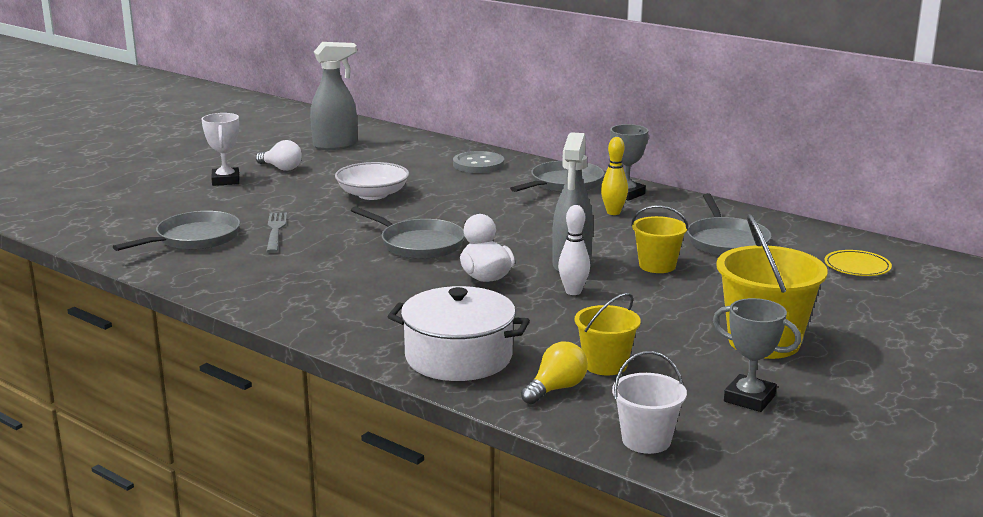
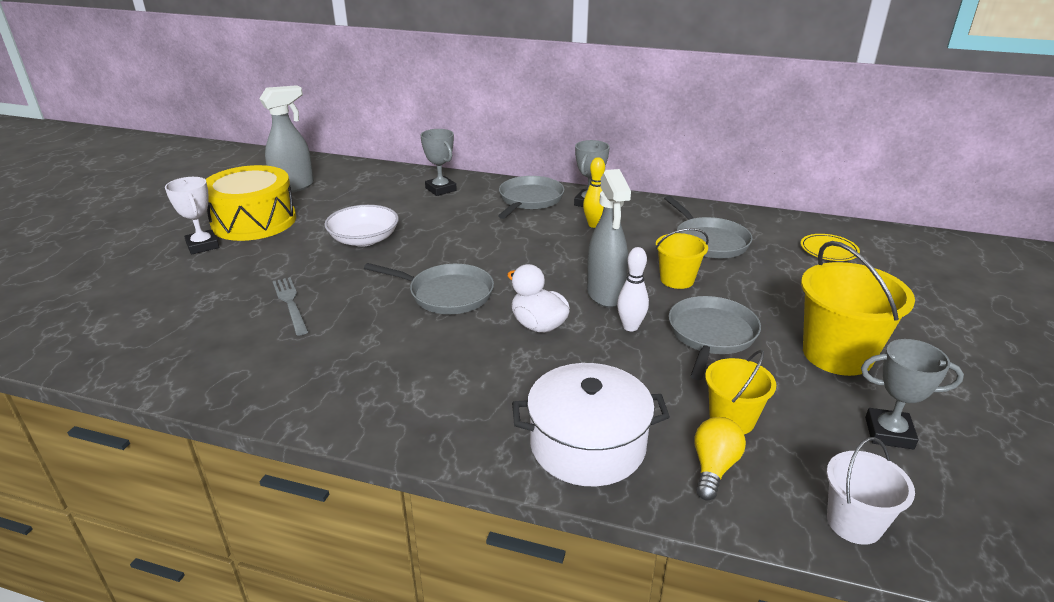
camera: 20 degrees left, 10 degrees up
grey pan [113,211,240,251] -> grey pan moved to [669,296,761,380]
white light bulb [256,140,302,171] -> yellow drum [205,165,296,241]
grey button [453,151,504,173] -> grey trophy [420,129,457,196]

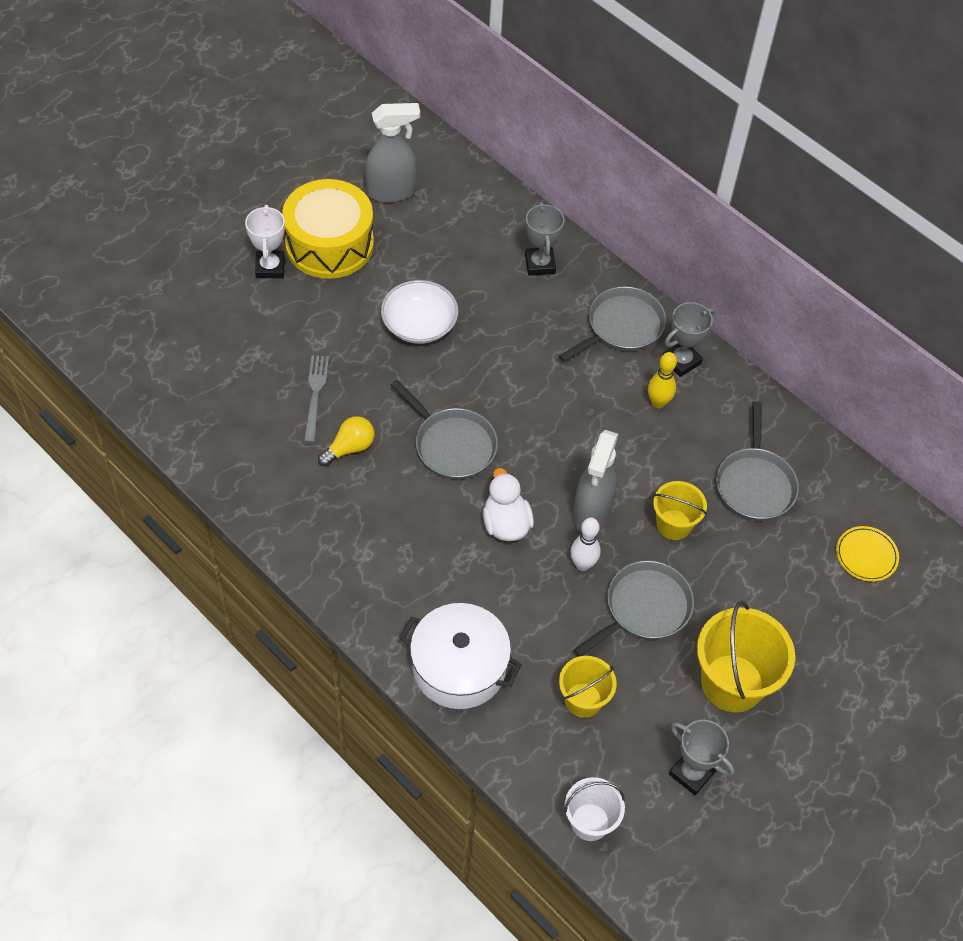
camera: 25 degrees right, 25 degrees up
yellow light bulb [695,417,746,501] -> yellow light bulb moved to [318,416,374,467]

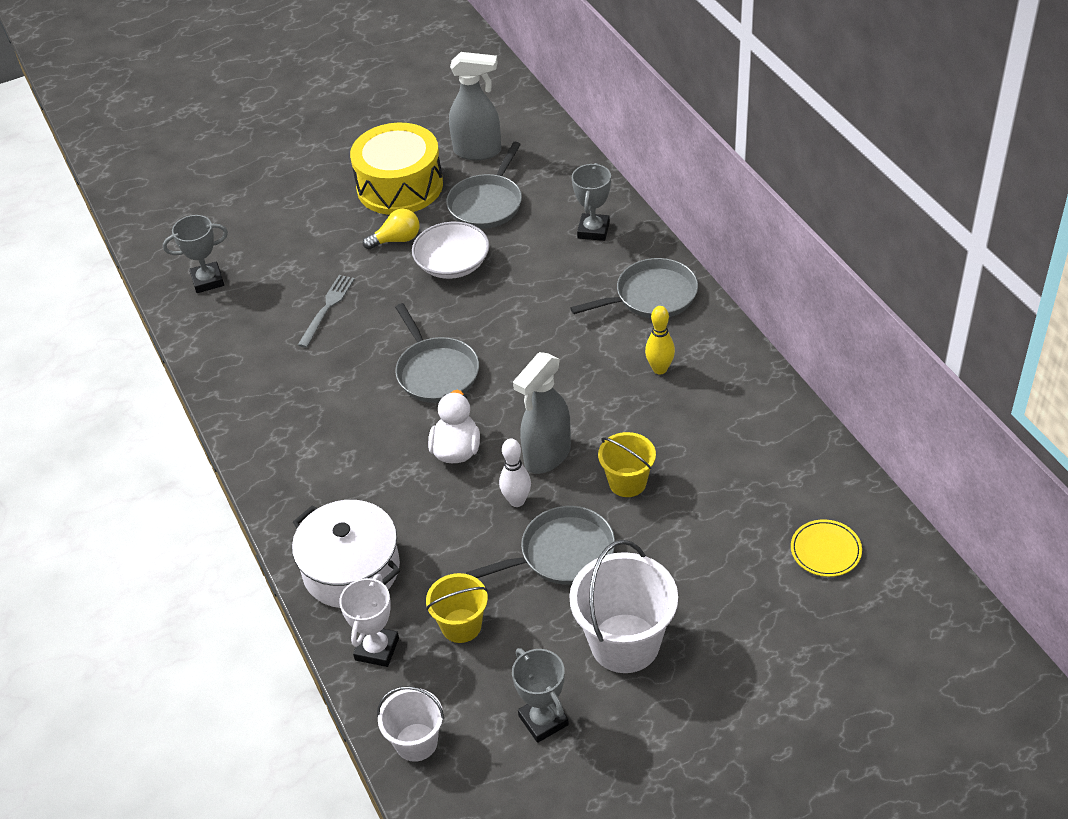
camera: 25 degrees right, 10 degrees down
white trophy [245,205,285,278] -> white trophy moved to [339,574,399,667]
yellow light bulb [318,416,374,467] -> yellow light bulb moved to [363,208,420,250]
grey trophy [663,302,716,377] -> grey trophy moved to [163,215,228,293]
yellow bucket [697,601,795,712] -> white bucket [569,540,678,673]
grey pan [716,401,799,521] -> grey pan moved to [446,142,522,229]

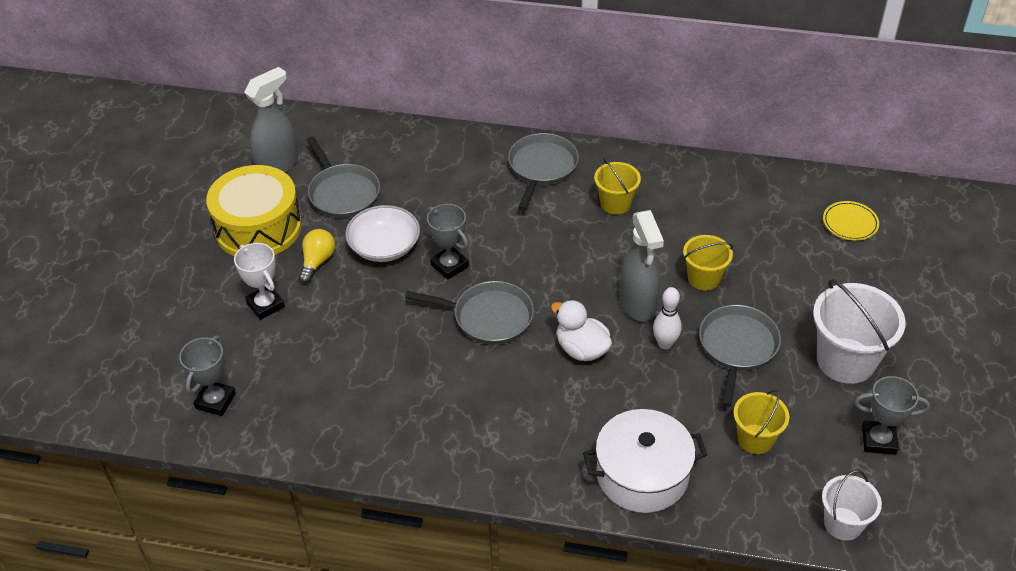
camera: 55 degrees left, 0 degrees up
grey fork [298,275,355,348] -> none
white trophy [339,574,399,667] -> white trophy moved to [234,243,285,320]
grey trophy [572,163,611,241] -> grey trophy moved to [426,204,469,280]
yellow bowling pin [645,306,675,374] -> yellow bucket [594,157,641,215]

